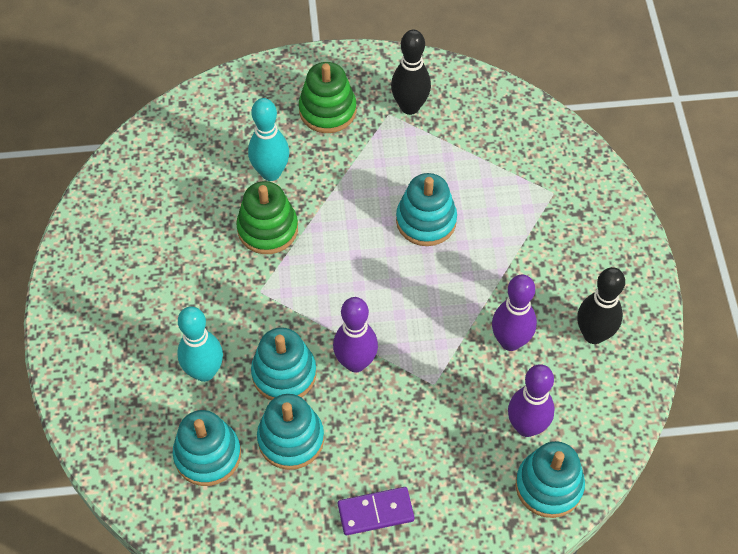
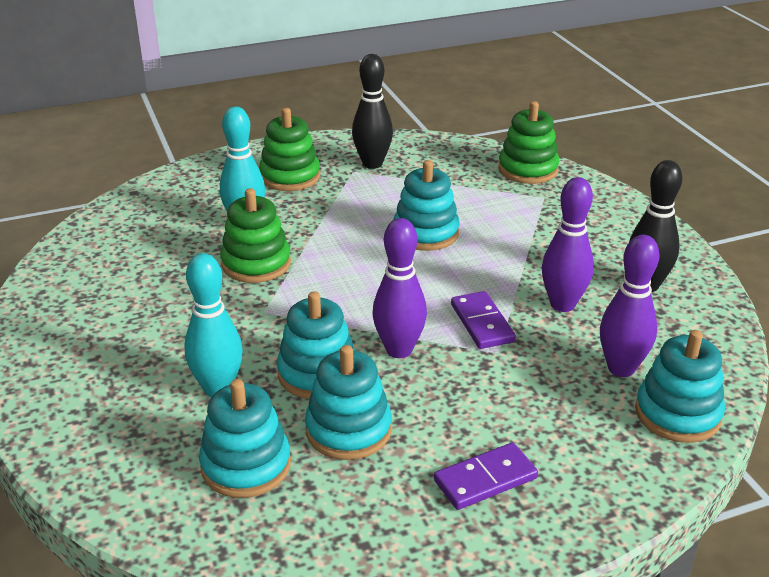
camera: 15 degrees left, 25 degrees down
none -> purple domino [451,291,516,349]
none -> green stacking toy [498,101,559,184]

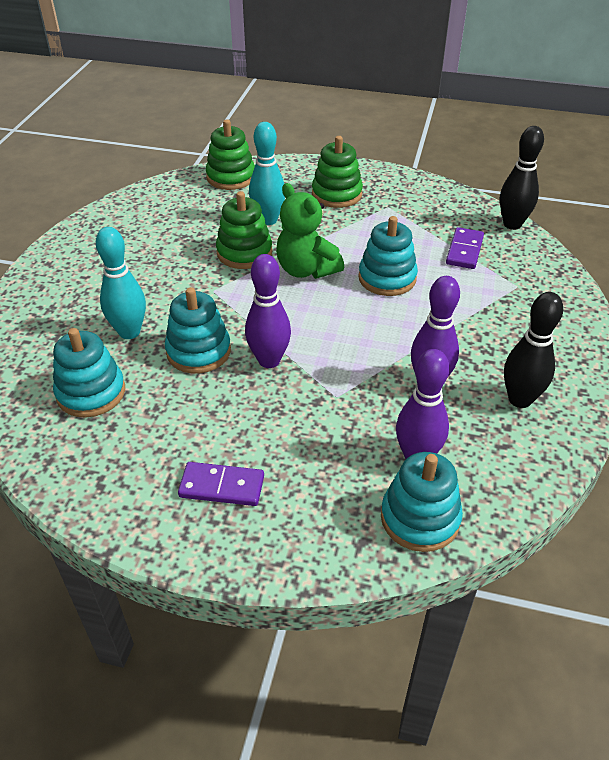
camera: 35 degrees right, 10 degrees up
turquoise stacking toy [305,345,392,460] -> none
black bowling pin [352,54,393,169] -> black bowling pin moved to [500,126,544,230]
purple domino [451,291,516,349] -> purple domino moved to [446,227,484,269]
green stacking toy [498,101,559,184] -> green stacking toy moved to [206,119,255,190]
none -> green teddy bear [276,183,344,279]

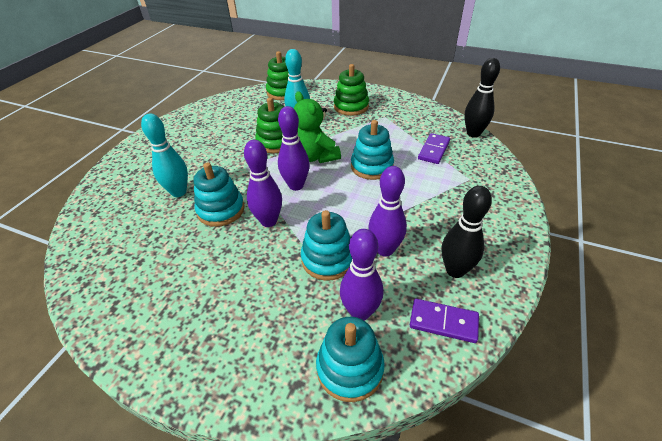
camera: 10 degrees right, 0 degrees up
turquoise stacking toy [53,328,125,418] -> turquoise stacking toy moved to [301,210,352,281]
purple domino [178,462,264,506] -> purple domino moved to [410,299,479,343]
none -> purple bowling pin [278,106,310,191]

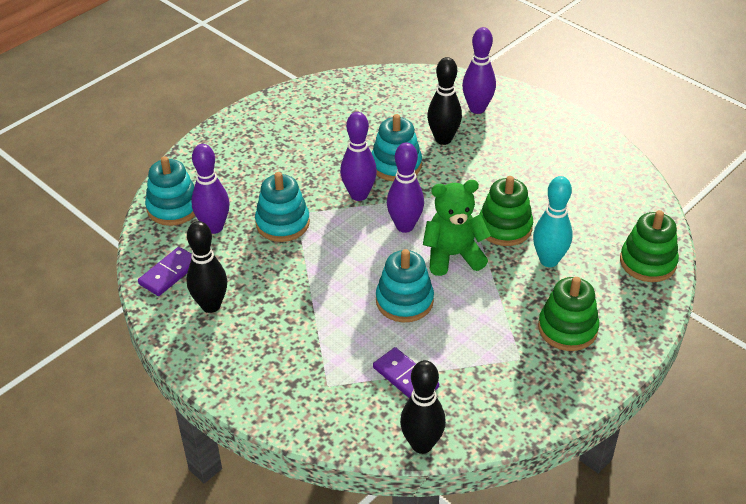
camera: 110 degrees right, 0 degrees up
turquoise bowling pin [141,113,188,197] -> black bowling pin [427,57,462,145]
purple bowling pin [368,166,407,257] -> purple bowling pin moved to [462,27,496,114]

